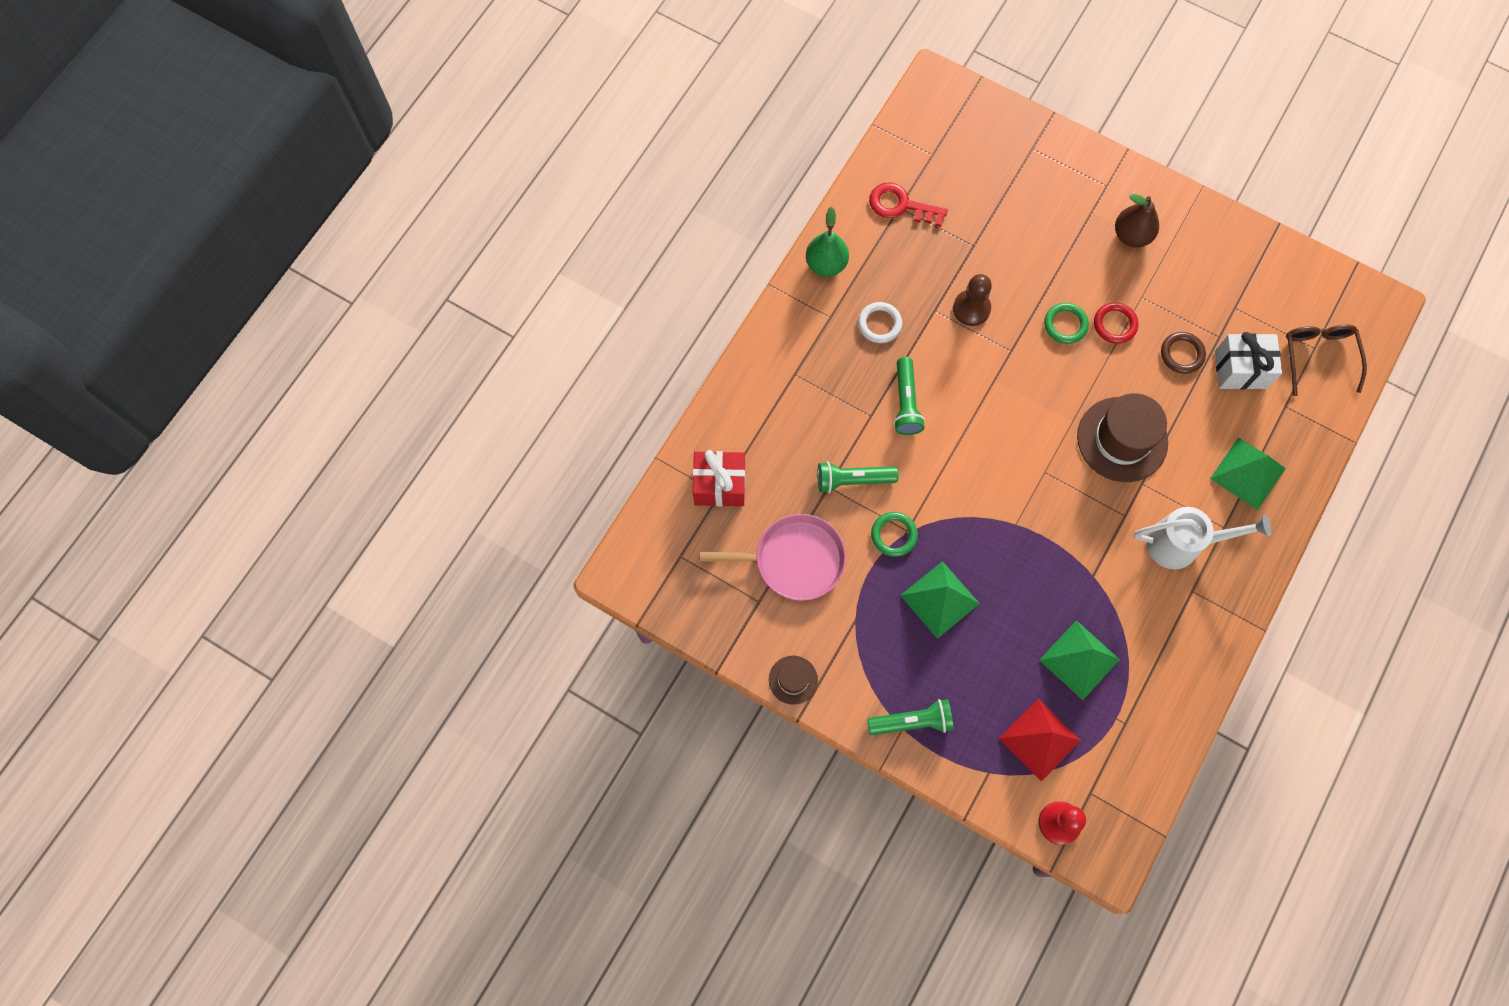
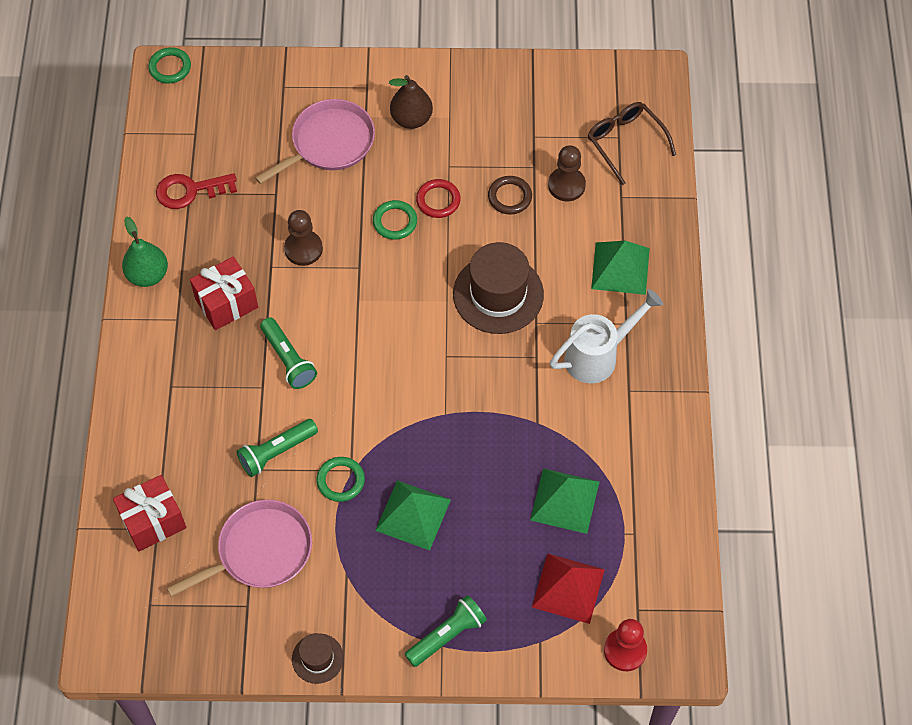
camera: 30 degrees left, 10 degrees down
white ring [858,302,902,343] -> red gift [190,257,258,330]
white gift [1215,332,1282,389] -> brown pawn [548,145,586,201]
none -> green ring [148,47,191,84]
none -> pink pan [255,99,375,184]

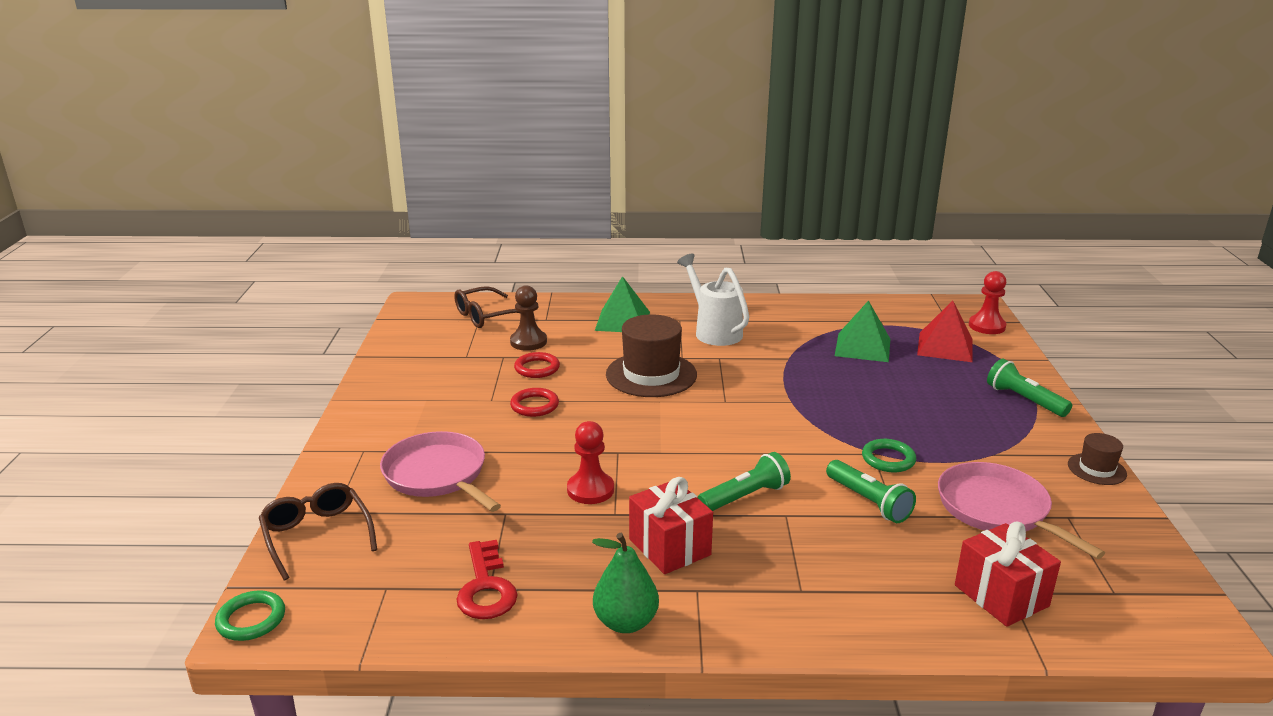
camera: 90 degrees left, 35 degrees down
brown pawn [284,210,323,266] -> red pawn [567,421,614,504]
green ring [373,200,417,240] -> none
green pyramid [375,480,451,550] -> none
brown pear [389,75,433,129] -> none
brown ring [488,176,532,215] -> red ring [514,352,560,378]
none -> brown glasses [259,483,377,580]

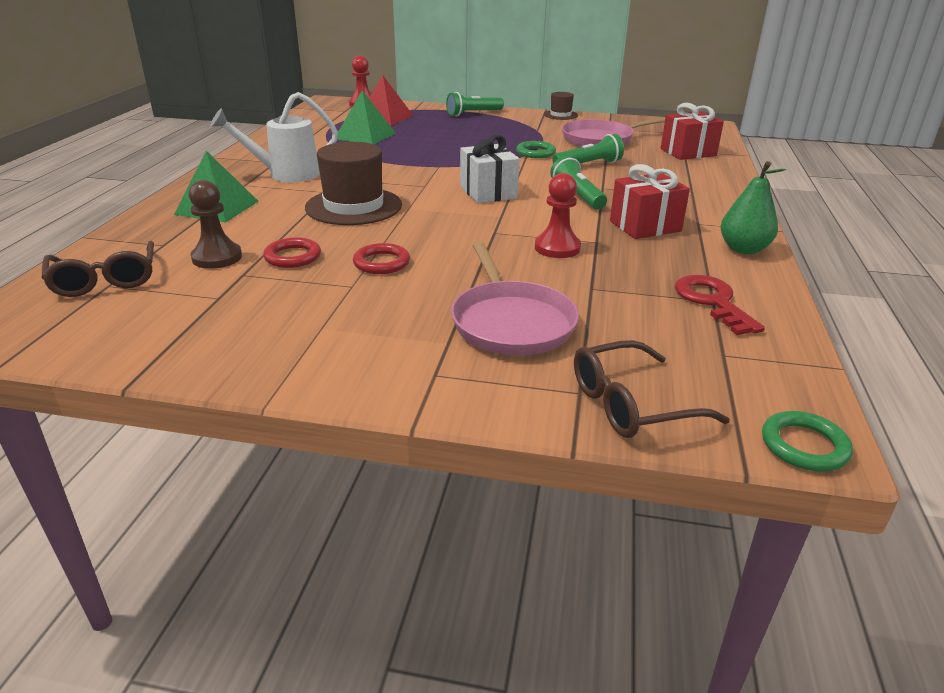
camera: 80 degrees left, 5 degrees up
pink pan [380,431,501,512] -> pink pan turned 75 degrees counterclockwise [451,242,579,356]
red key [456,540,517,619] -> red key turned 105 degrees counterclockwise [675,275,765,335]
none -> white gift [460,135,519,203]

